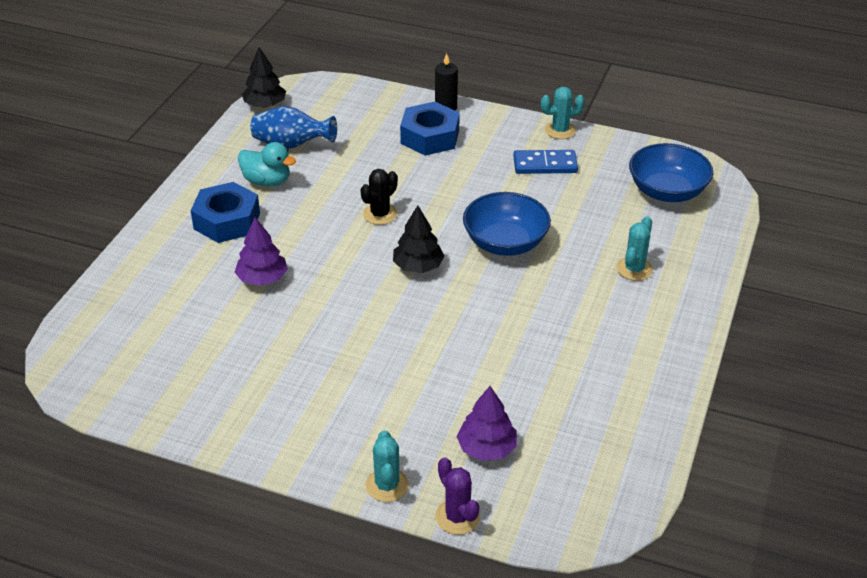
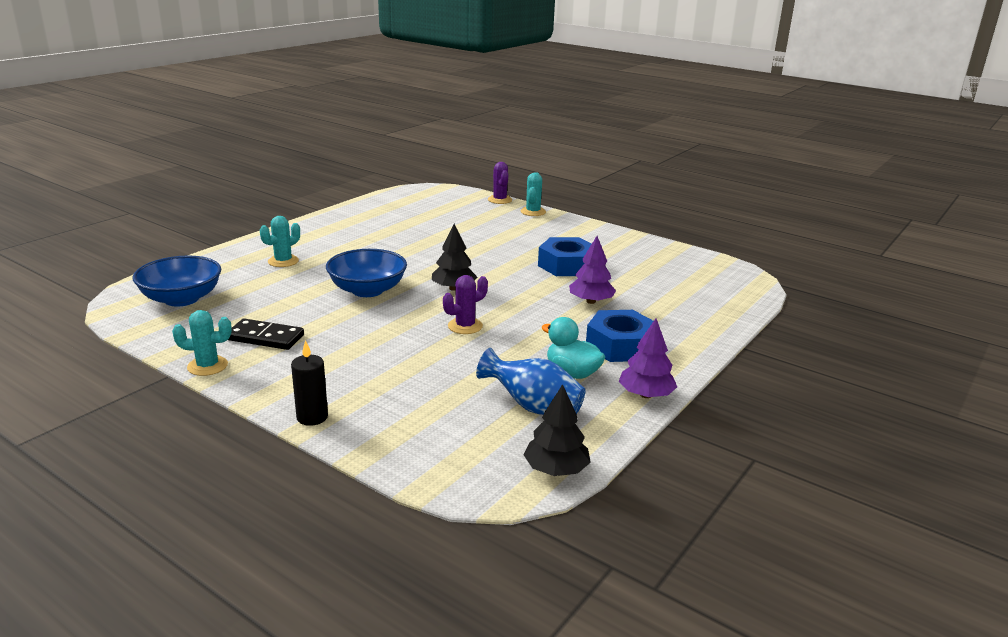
camera: 165 degrees left, 15 degrees down
black cactus [360,169,398,225] -> purple cactus [443,275,488,334]
blue nut [400,102,460,155] -> blue nut moved to [538,237,591,276]
purple tree [456,386,517,461] -> purple tree moved to [619,318,677,398]
blue domino [513,150,578,174] -> black domino [228,319,304,350]

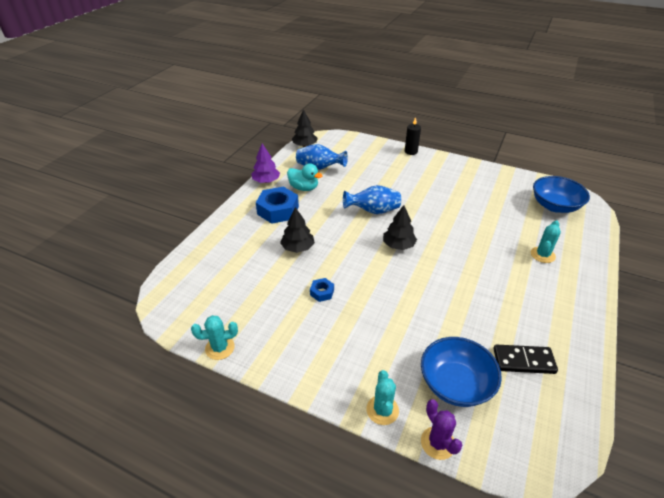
camera: 170 degrees right, 15 degrees up
turquoise cactus [172,310,232,376] -> turquoise cactus moved to [191,315,238,360]
black domino [228,319,304,350] -> black domino moved to [493,345,558,374]
blue bowl [326,249,407,297] -> blue bowl moved to [421,337,502,407]
purple cactus [443,275,488,334] -> blue vase [343,185,401,214]
blue nut [538,237,591,276] -> blue nut [310,278,334,302], size x0.49
purple tree [569,236,616,304] -> black tree [280,207,315,253]

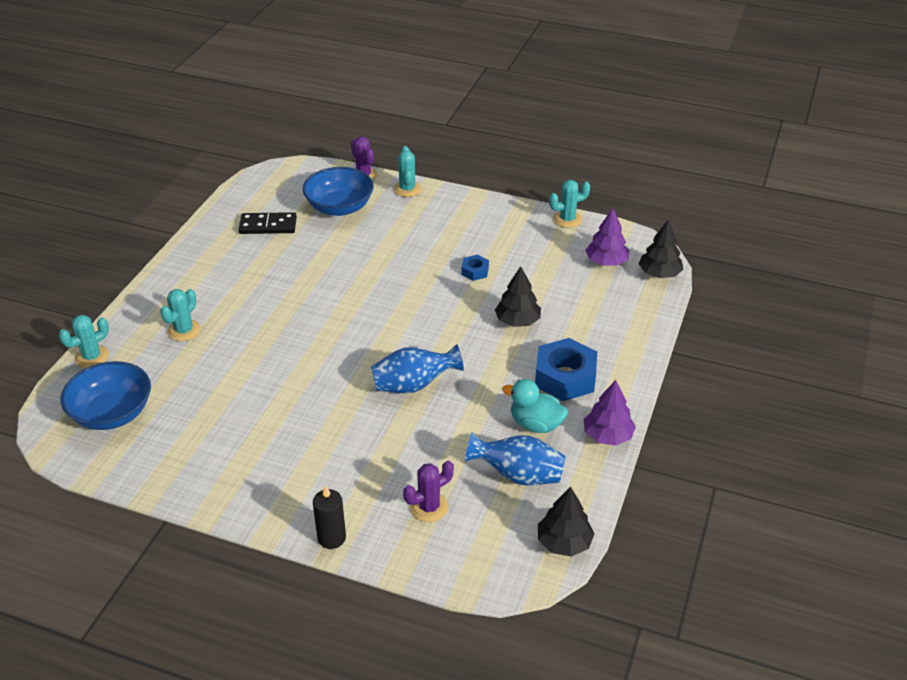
camera: 175 degrees right, 0 degrees up
black tree [383,205,417,250] -> black tree moved to [639,219,683,278]
none -> turquoise cactus [59,315,109,368]
none -> purple cactus [403,461,454,522]
none -> purple tree [585,208,629,266]

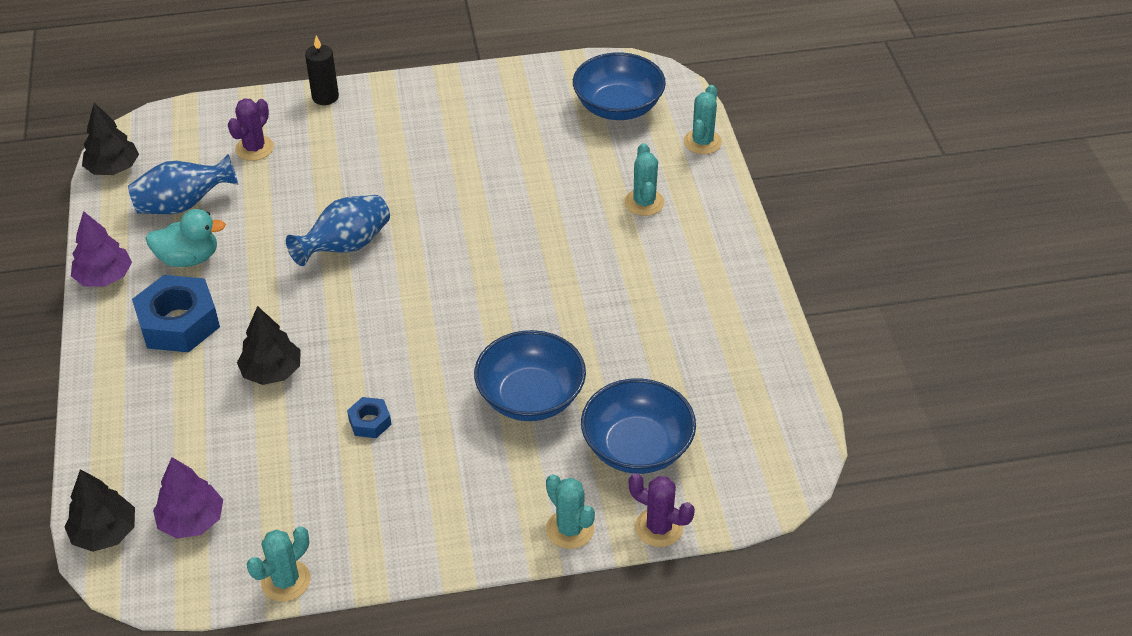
camera: 150 degrees right, 5 degrees up
black domino [238,212,297,234] -> none
none -> blue bowl [474,330,586,421]

